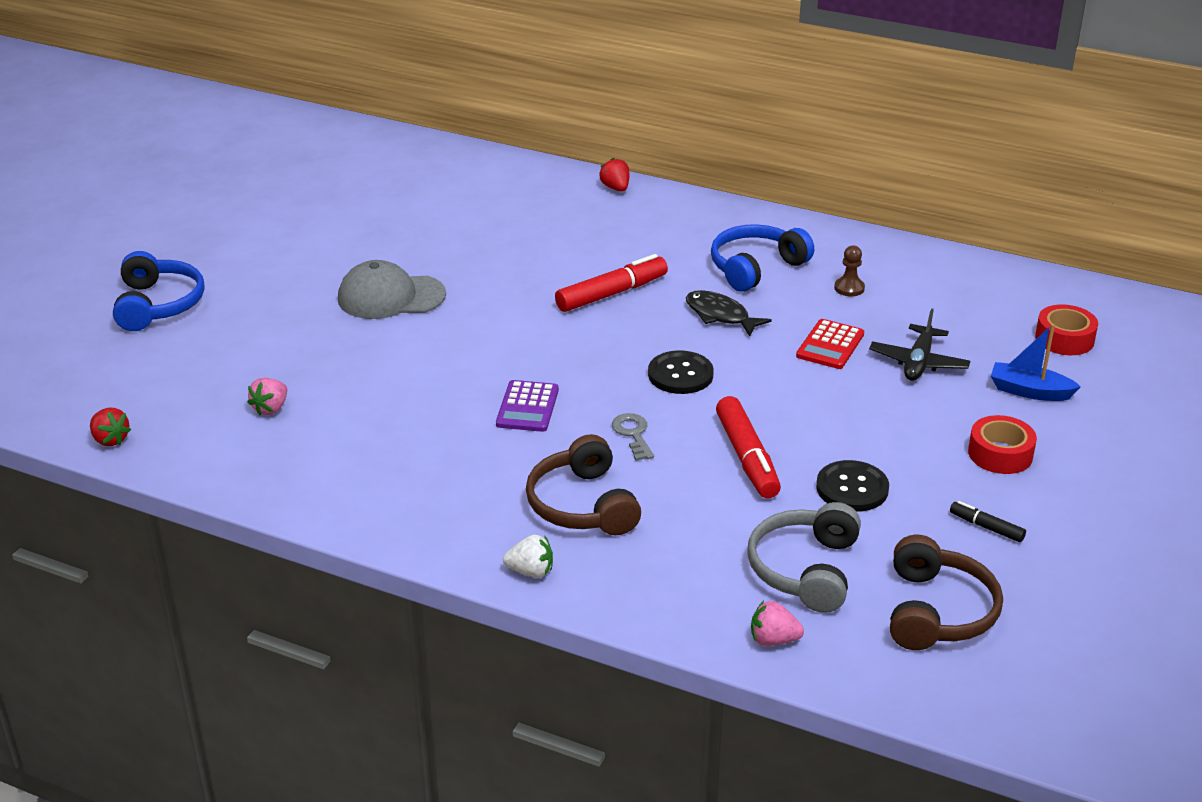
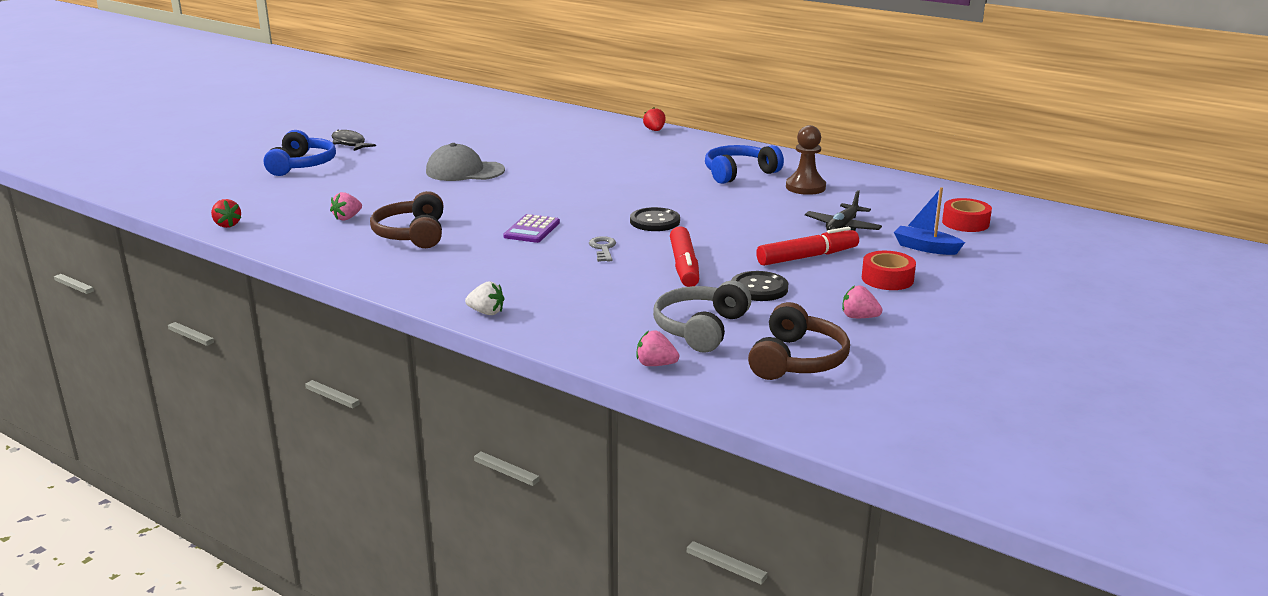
camera: 10 degrees right, 10 degrees down
brown headphones [526,434,641,535] -> brown headphones moved to [370,191,444,248]
red marker [555,254,668,312] -> red marker moved to [756,227,859,266]
black fish [686,290,772,337] -> black fish moved to [331,130,376,151]
red calculator [796,319,864,369] -> none
brown pawn [834,245,865,296] -> brown pawn [786,125,826,195], size x1.72
black marker [950,501,1026,542] -> pink strawberry [842,286,883,318]

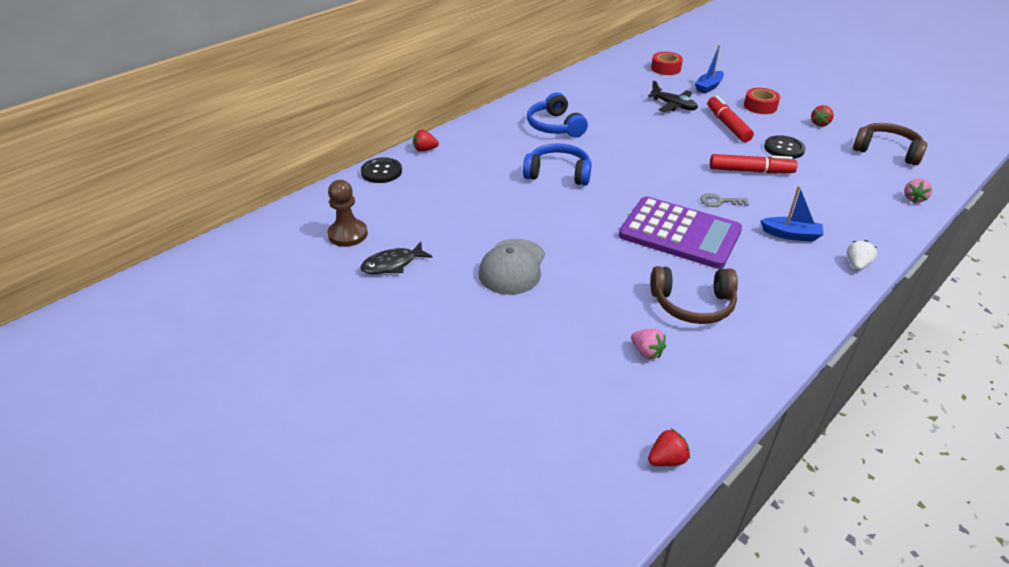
camera: 80 degrees left, 15 degrees up
blue headphones [264,130,336,176] -> blue headphones moved to [523,144,592,186]
black fish [331,130,376,151] -> black fish moved to [360,242,433,274]
purple calculator [503,214,560,243] -> purple calculator [619,196,742,269], size x2.09
black button [630,207,680,231] -> black button moved to [361,158,402,183]
grey headphones [653,281,751,353] -> none
brown pawn [786,125,826,195] -> brown pawn moved to [327,180,368,247]
pink strawberry [842,286,883,318] -> red strawberry [811,105,834,127]
none -> blue boat [760,186,824,242]

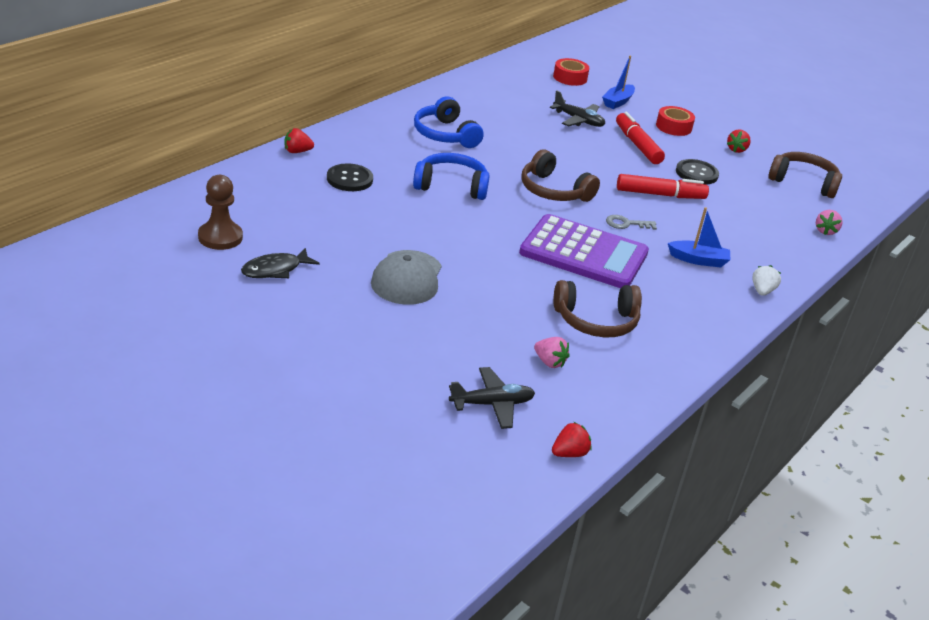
camera: 10 degrees left, 5 degrees down
black button [361,158,402,183] -> black button moved to [327,163,373,191]
none -> black plane [449,367,535,429]
none -> brown headphones [521,149,600,202]

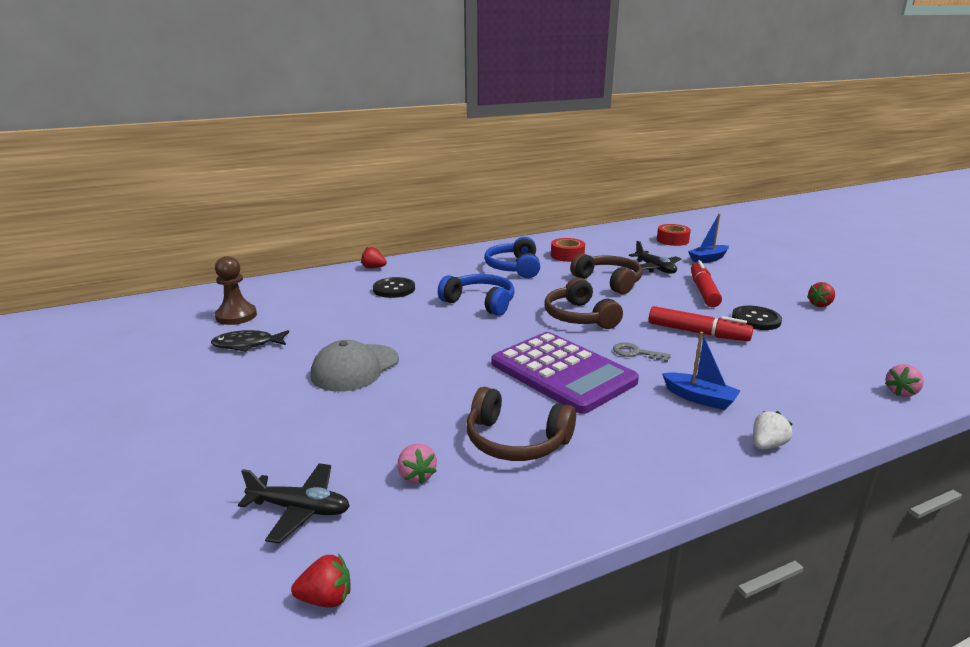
camera: 30 degrees right, 10 degrees down
red tape [656,106,695,136] -> red tape moved to [551,238,585,262]
brown headphones [768,152,842,198] -> brown headphones moved to [570,253,642,294]

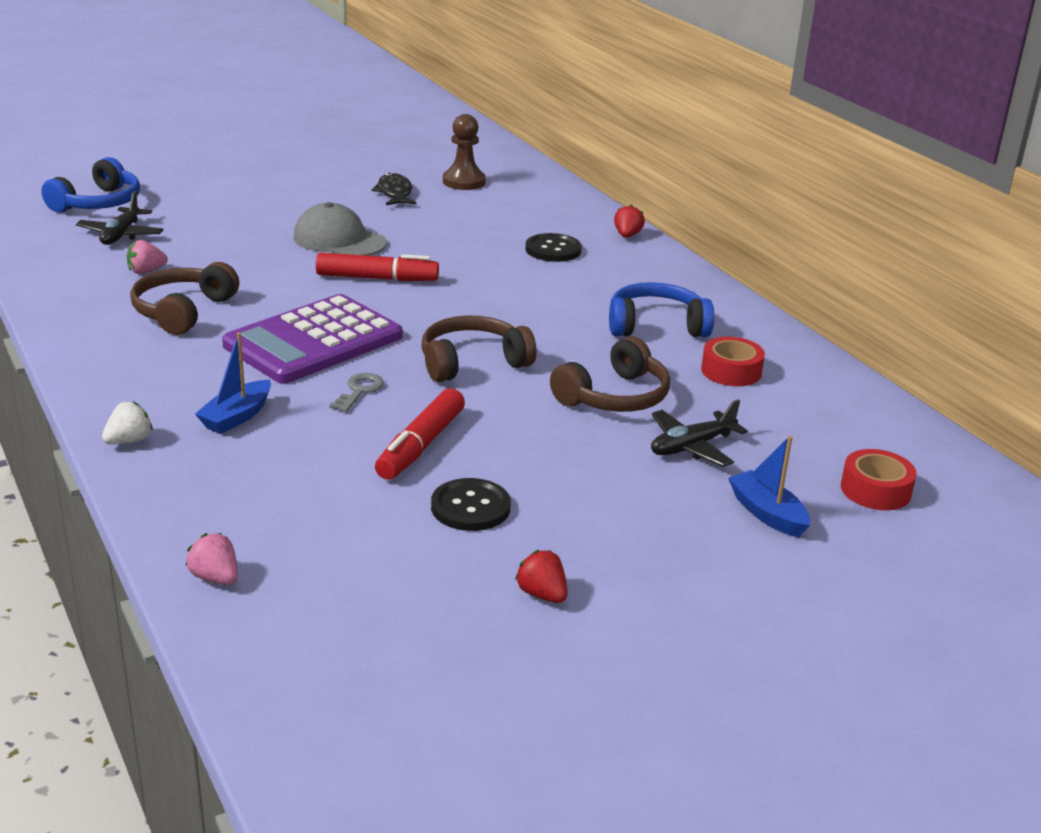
camera: 85 degrees right, 5 degrees up
red strawberry [291,554,351,608] -> none
blue headphones [438,274,515,316] -> blue headphones moved to [41,157,140,213]
red marker [691,260,722,307] -> red marker moved to [316,253,439,281]
white strawberry [753,411,792,450] -> white strawberry turned 90 degrees counterclockwise [102,401,153,444]

